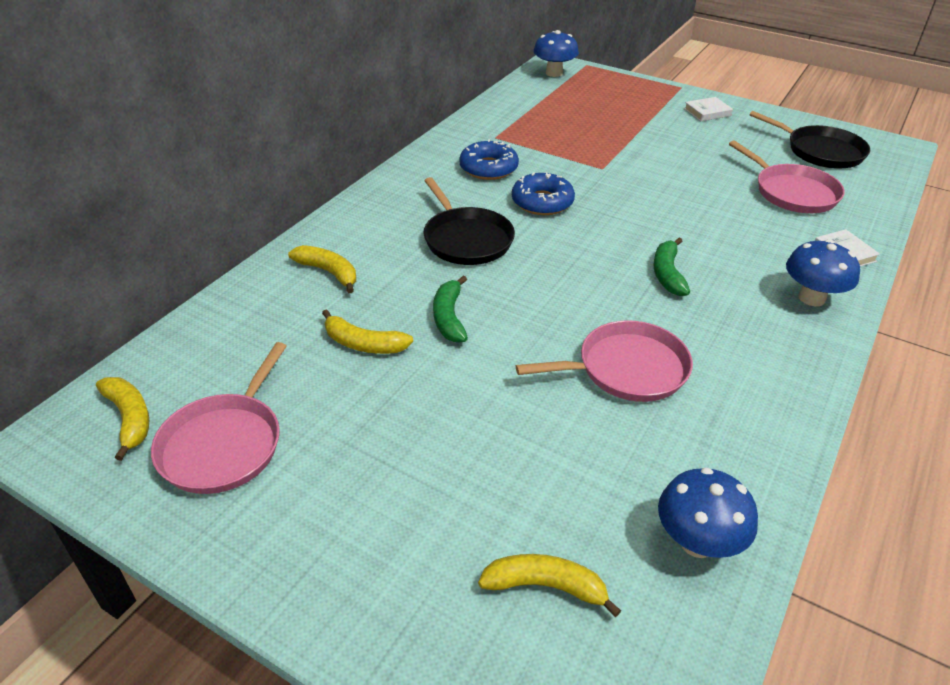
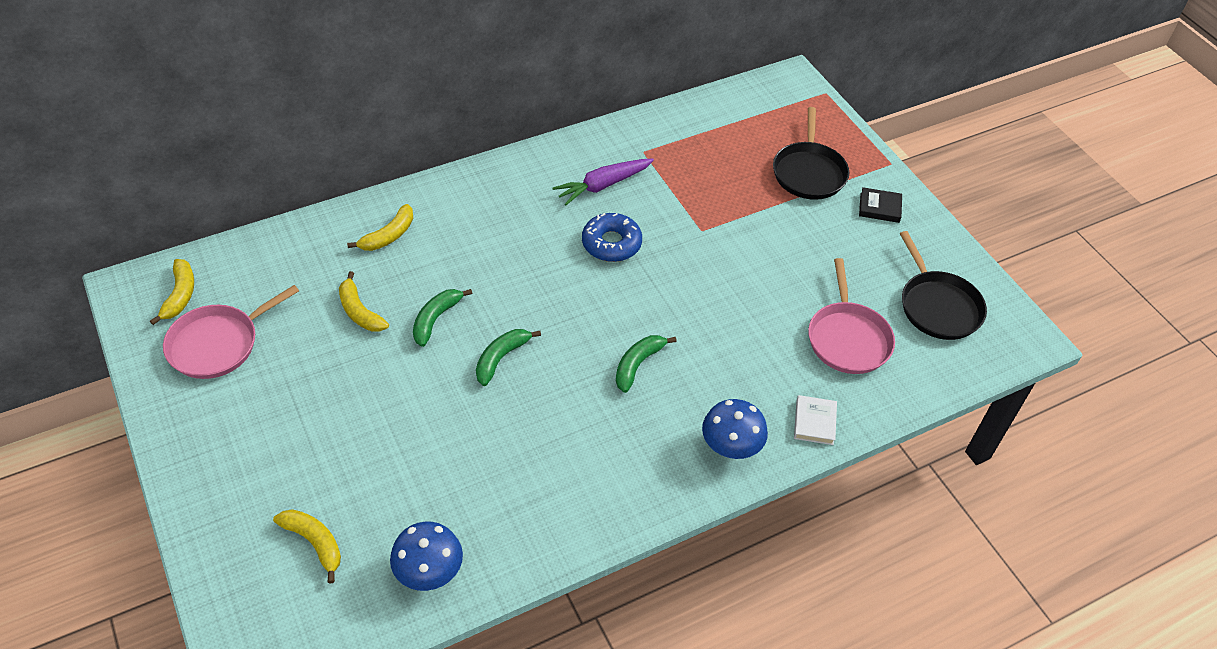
camera: 30 degrees right, 10 degrees up
yellow banana [288,245,356,293] -> yellow banana turned 60 degrees clockwise [347,204,413,251]
black pan [424,177,515,265] -> black pan moved to [773,107,849,200]
blue donut [459,139,519,180] -> purple carrot [553,159,654,205]
pink pan [516,320,693,402] -> none
blue mushroom [533,30,579,77] -> none
white book [684,97,733,121] -> black book [859,187,902,223]
none -> green banana [476,329,541,386]

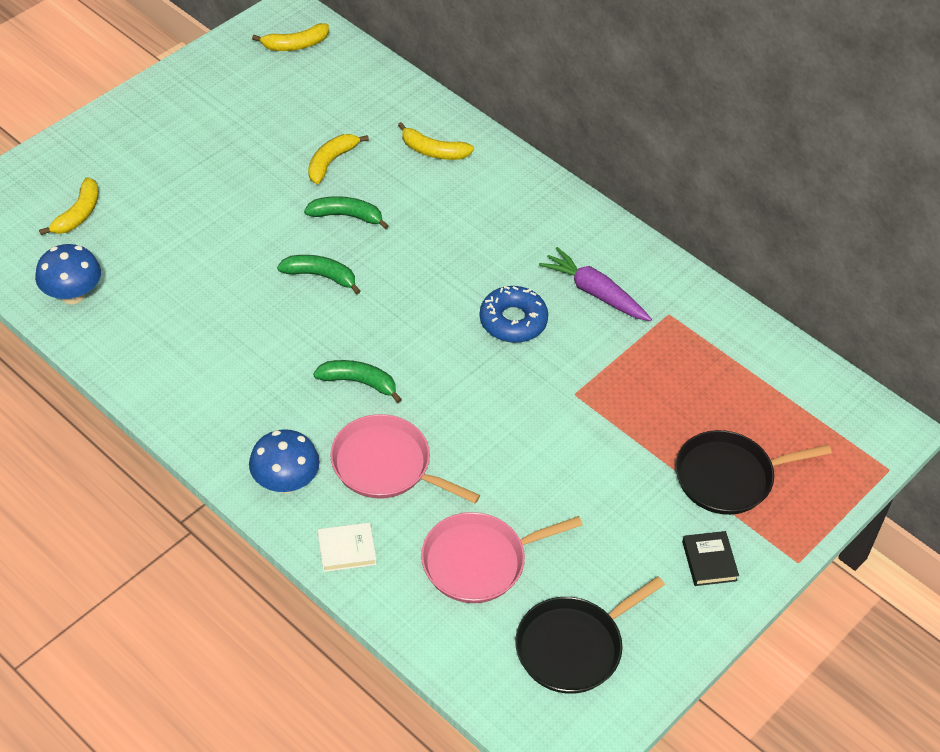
camera: 70 degrees right, 0 degrees up
pink pan [163,285,299,379] -> pink pan moved to [330,414,480,504]

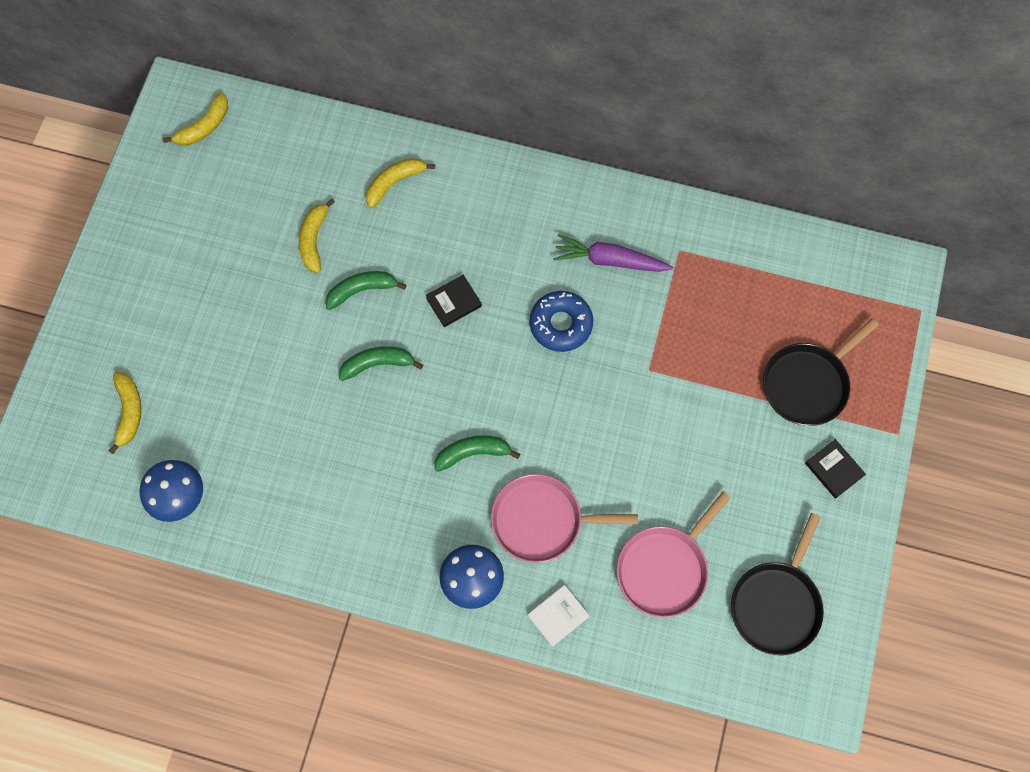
camera: 25 degrees left, 20 degrees up
yellow banana [398,122,474,160] -> yellow banana turned 150 degrees clockwise [366,158,435,208]
none -> black book [426,275,482,327]

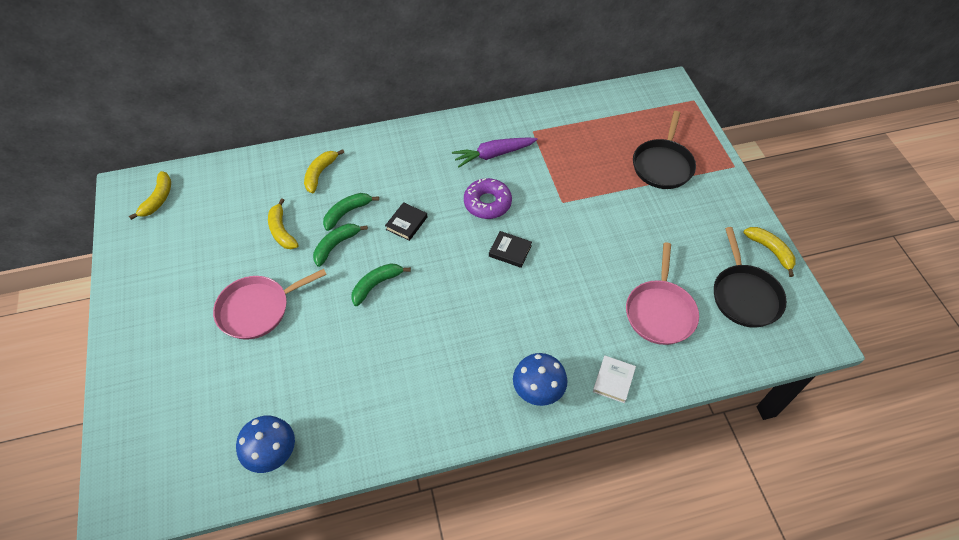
camera: 30 degrees left, 15 degrees down
yellow banana [109,372,141,454] -> yellow banana moved to [744,227,796,277]
green banana [435,435,520,472] -> green banana moved to [323,193,379,231]
pink pan [491,474,638,563] -> pink pan moved to [213,269,327,340]
blue donut [530,291,593,352] -> purple donut [464,178,512,219]
black book [805,439,866,499] -> black book moved to [489,231,532,268]

